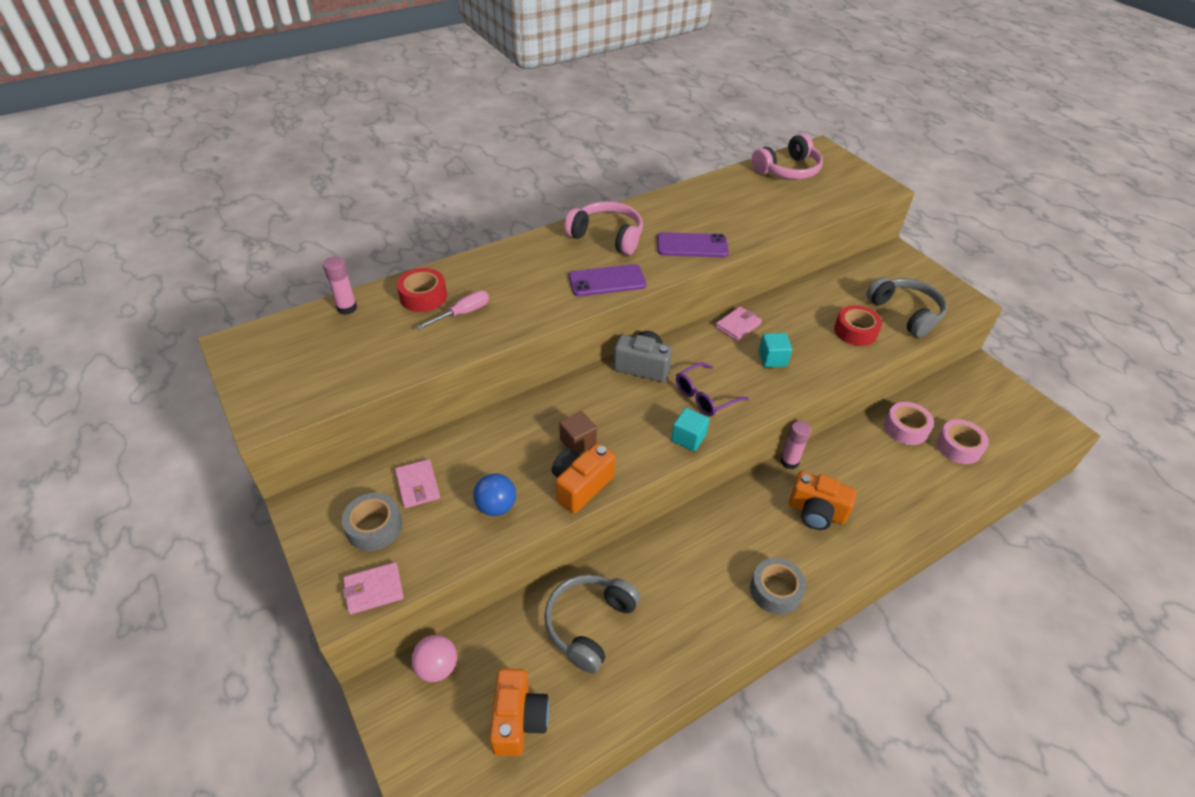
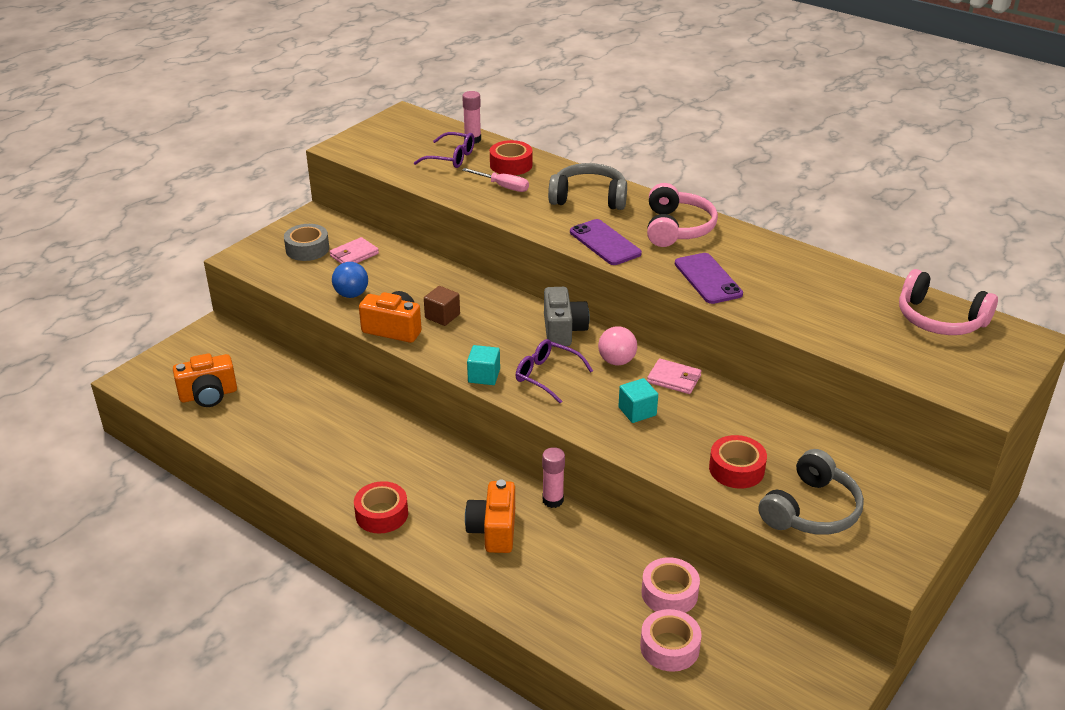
camera: 70 degrees right, 10 degrees down
pink wallet [343,562,404,615] -> none
pink ball [411,635,457,682] -> pink ball moved to [598,326,637,365]
grey headphones [544,574,640,674] -> grey headphones moved to [548,163,627,210]
grey tape [750,558,806,615] -> red tape [354,481,408,534]
none -> purple glasses [414,132,475,168]

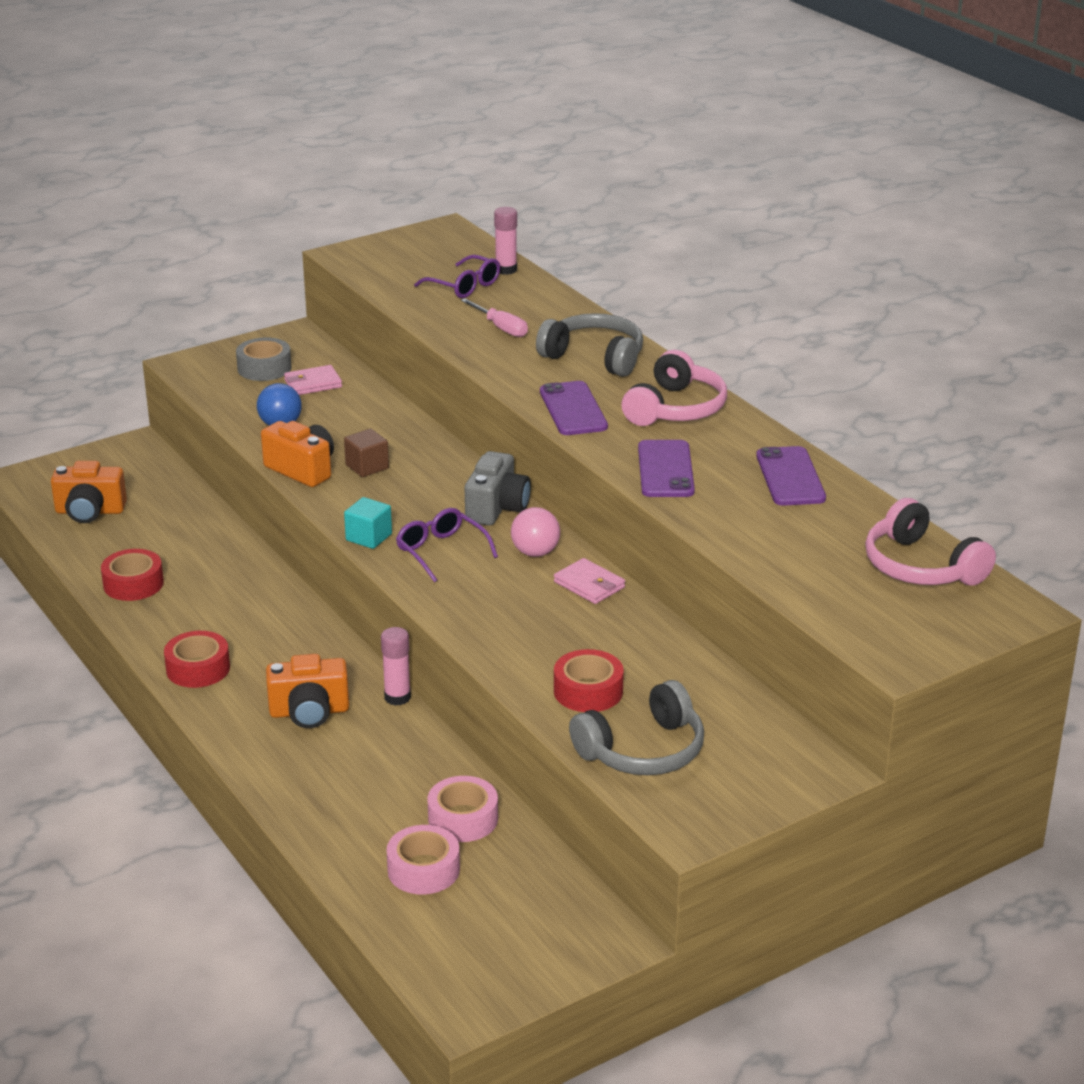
camera: 20 degrees right, 5 degrees down
orange camera [465,480,515,553] -> orange camera turned 120 degrees counterclockwise [266,654,349,728]
red tape [490,140,532,175] -> red tape moved to [101,549,164,601]
turquoise cube [618,378,658,423] -> none
none -> purple phone [756,446,826,506]

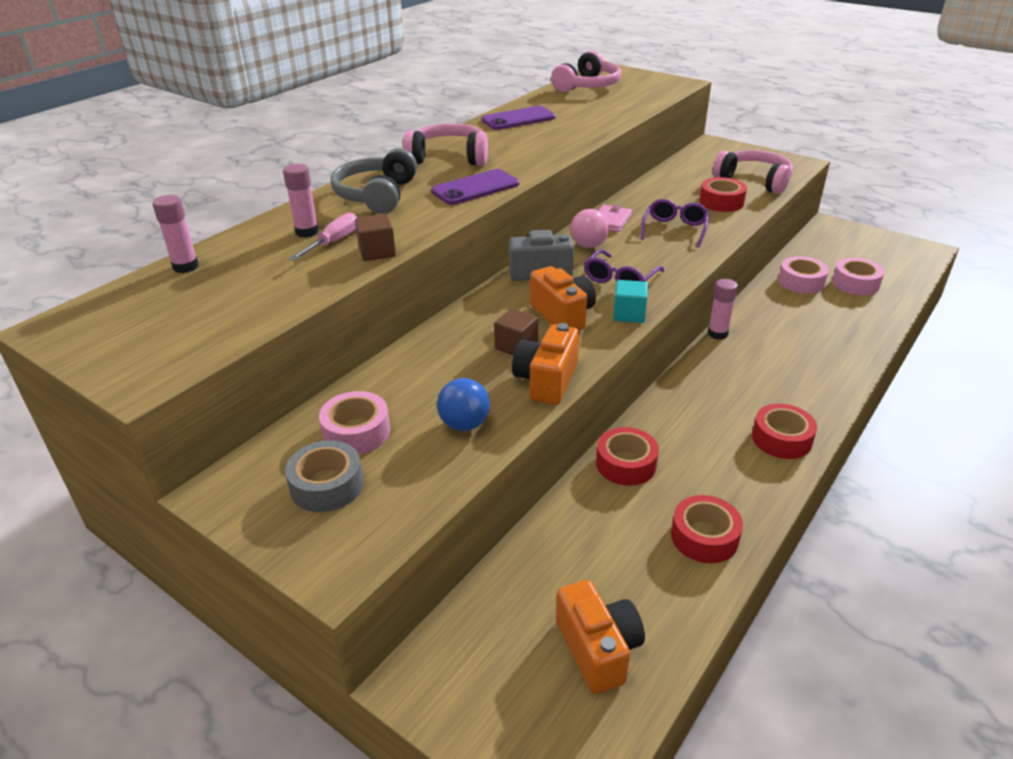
camera: 110 degrees left, 5 degrees up
orange camera [266,654,349,728] -> orange camera moved to [530,266,596,330]
pink wallet [284,365,342,395] -> pink tape [319,391,390,454]
purple glasses [414,255,500,298] -> purple glasses moved to [641,199,709,247]
grey headphones [569,680,704,775] -> pink headphones [713,150,793,194]
purple phone [638,440,695,497] -> none
none -> pink glue stick [283,164,319,238]
none -> brown cube [355,214,396,261]
none -> red tape [596,427,659,486]

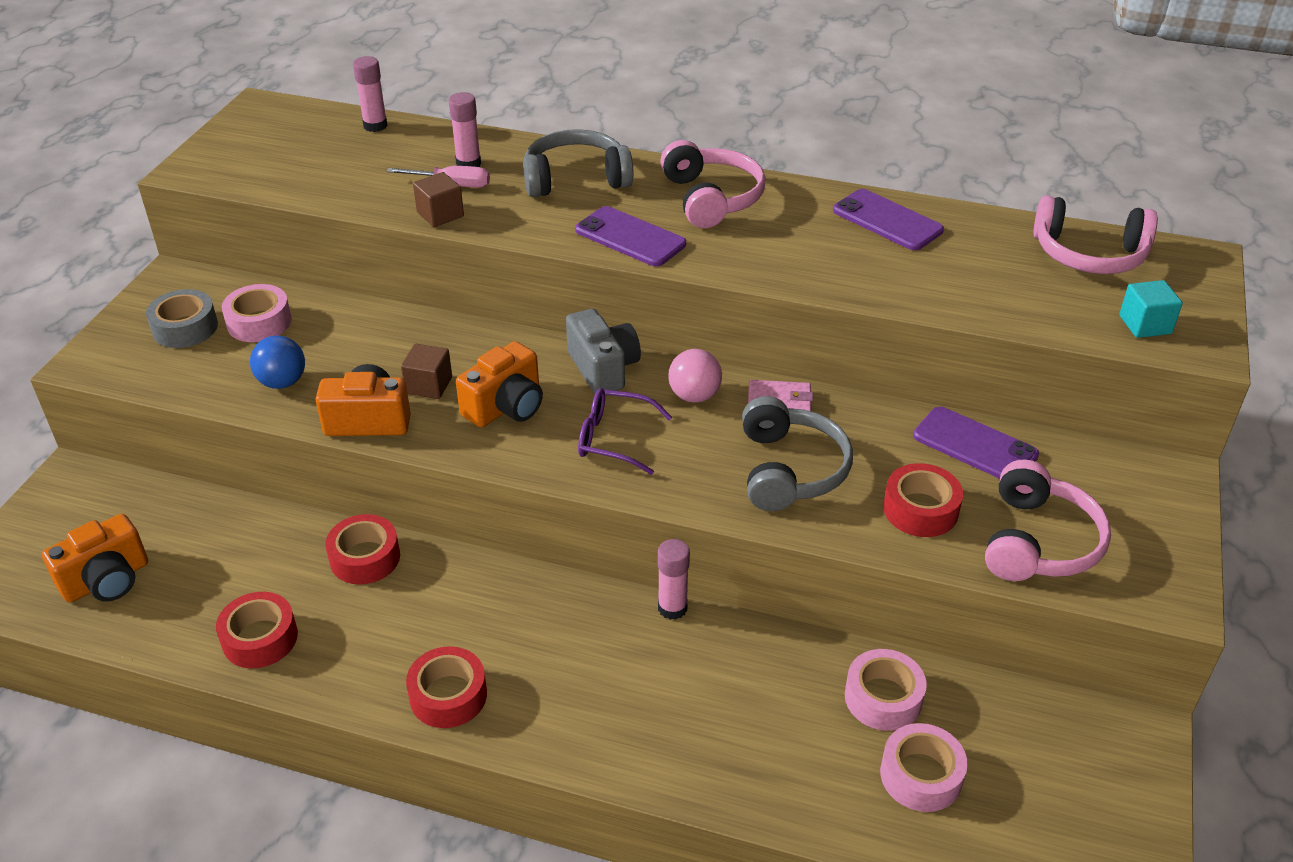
camera: 70 degrees right, 5 degrees up
turquoise cube [613,280,648,323] -> turquoise cube moved to [1119,280,1183,338]
purple glasses [641,199,709,247] -> grey headphones [742,396,853,511]
none -> purple phone [913,407,1039,479]

